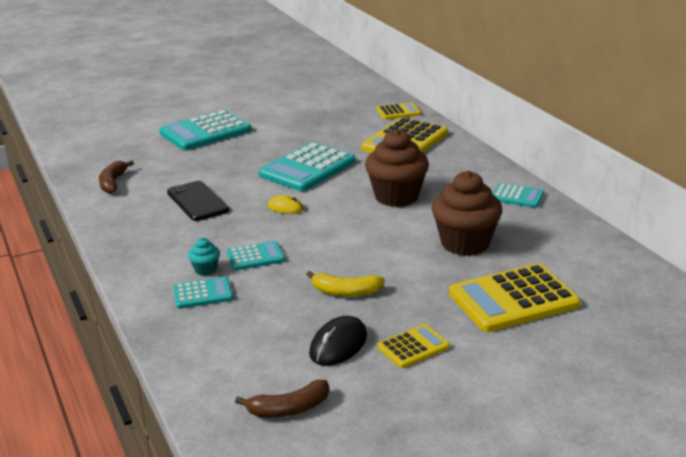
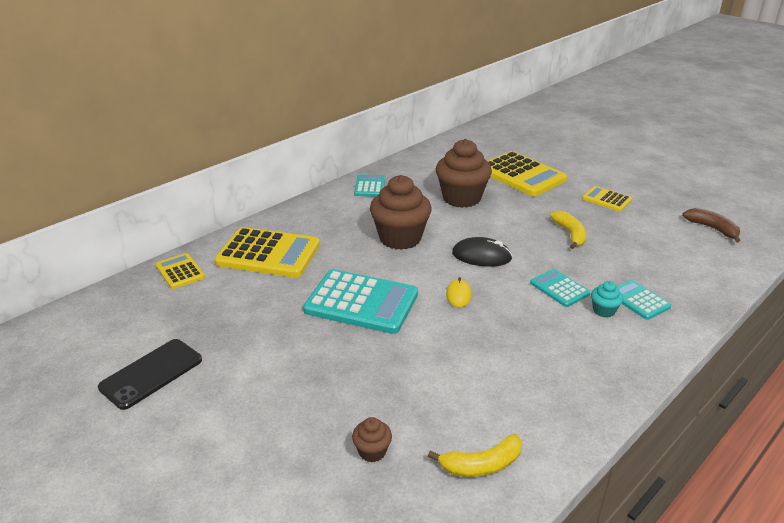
camera: 110 degrees left, 5 degrees up
brown banana [99,160,134,194] -> yellow banana [428,434,522,477]
turquoise calculator [159,110,251,150] -> none
black phone [167,181,229,221] -> black phone moved to [98,339,202,410]
black mouse [309,316,367,366] -> black mouse moved to [452,237,512,267]
none -> brown cupcake [352,417,392,462]

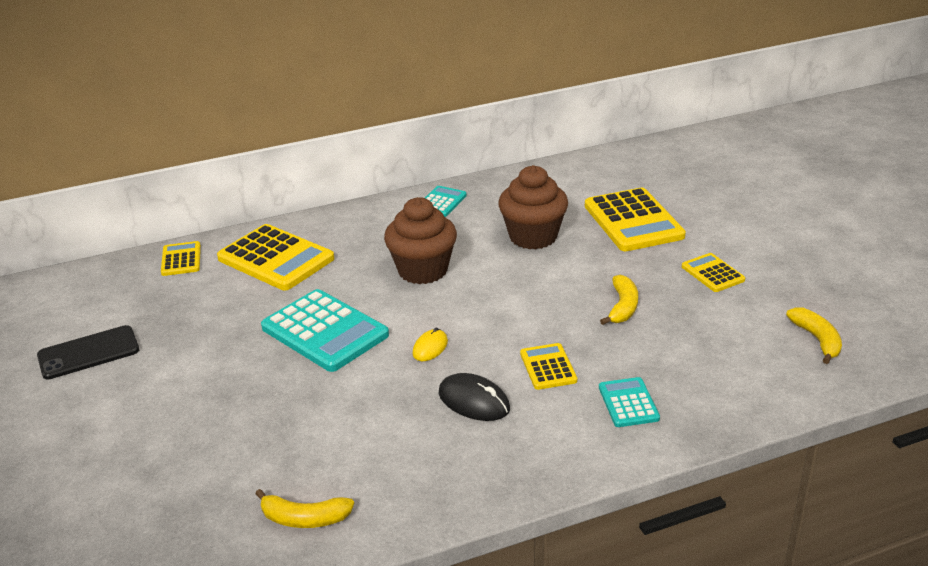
camera: 25 degrees right, 0 degrees up
brown cupcake [352,417,392,462] -> none
black mouse [452,237,512,267] -> black mouse moved to [439,373,510,421]
turquoise calculator [530,269,590,307] -> yellow calculator [520,343,577,390]
turquoise cupcake [591,281,623,318] -> none
brown banana [682,208,740,242] -> yellow banana [786,307,842,364]

